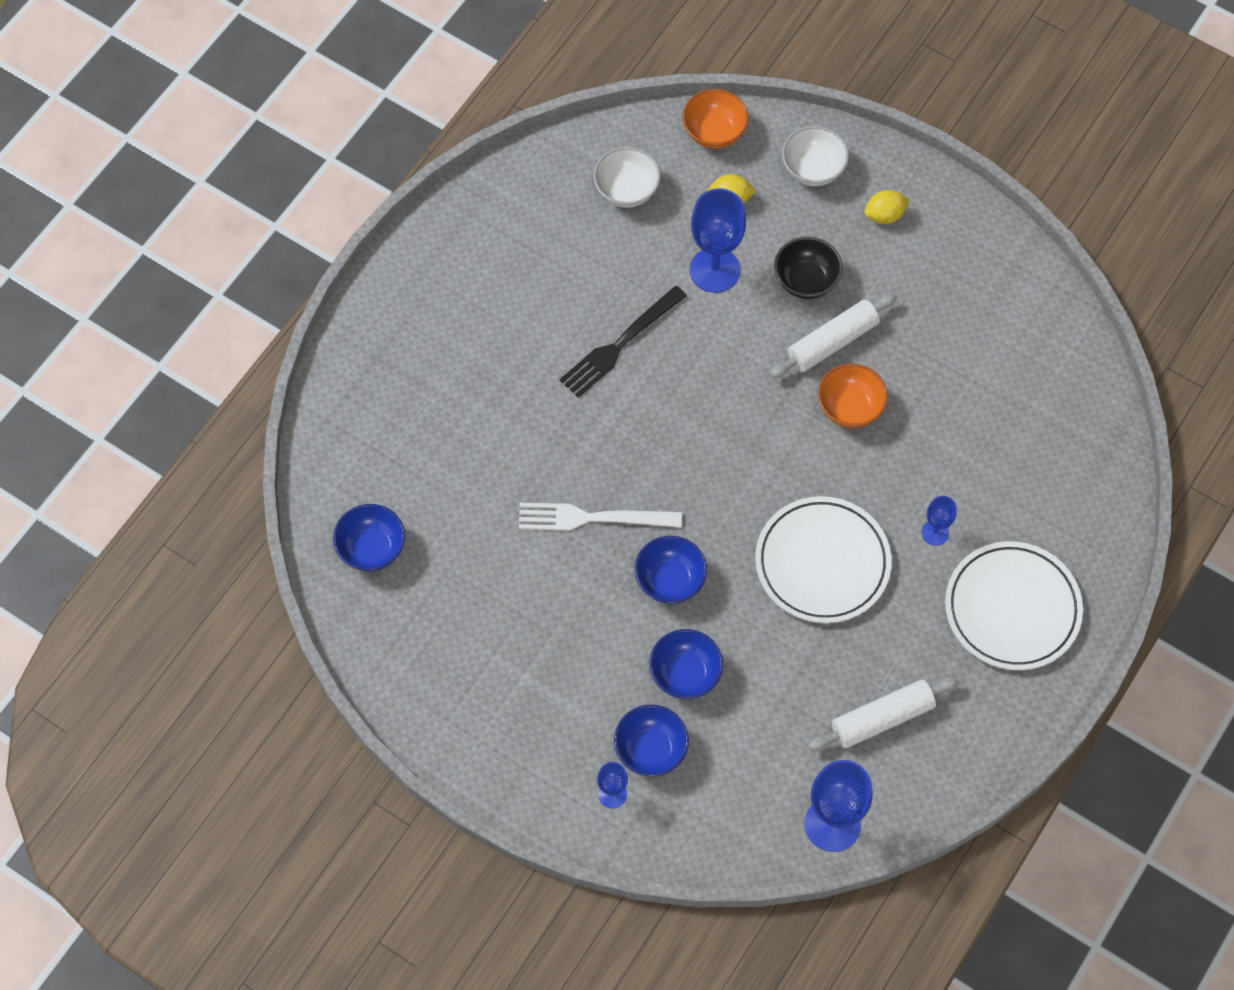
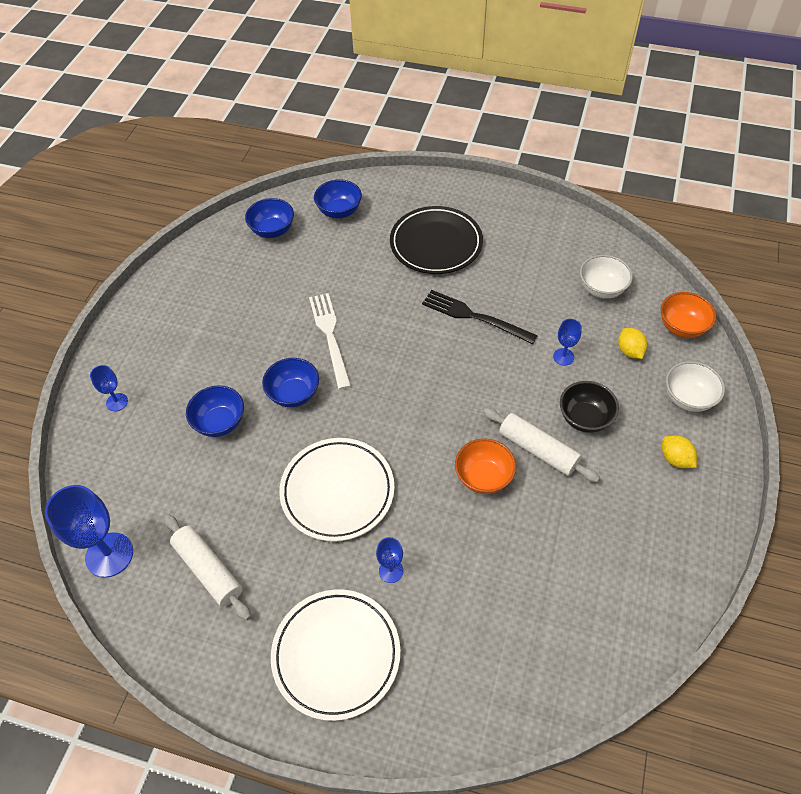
camera: 75 degrees right, 10 degrees down
blue bowl [614,705,689,776] -> blue bowl moved to [314,179,362,219]
blue goblet [690,188,746,293] -> blue goblet [553,319,582,366], size x0.51
none -> black plate [390,206,483,274]

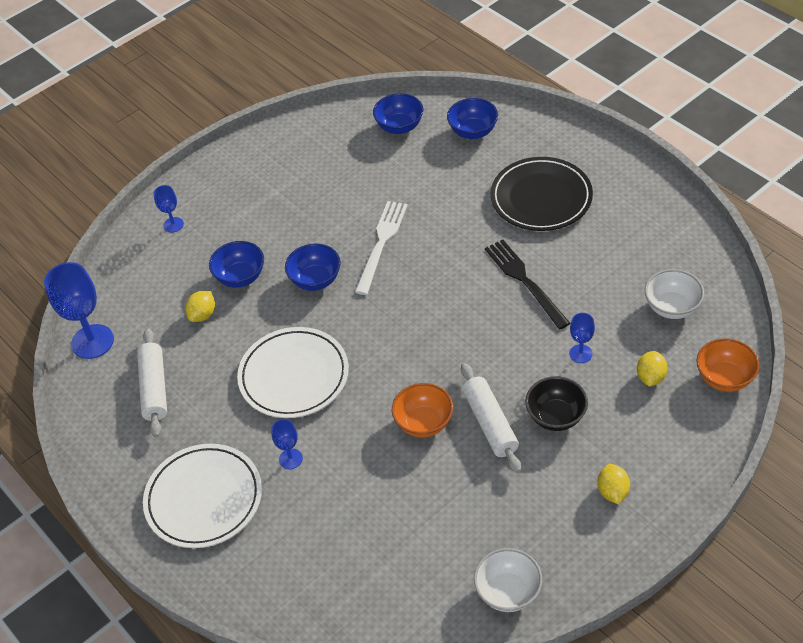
camera: 35 degrees right, 5 degrees down
white bowl [666,361,725,412] -> white bowl moved to [474,548,542,612]
none -> yellow lemon [185,291,215,322]

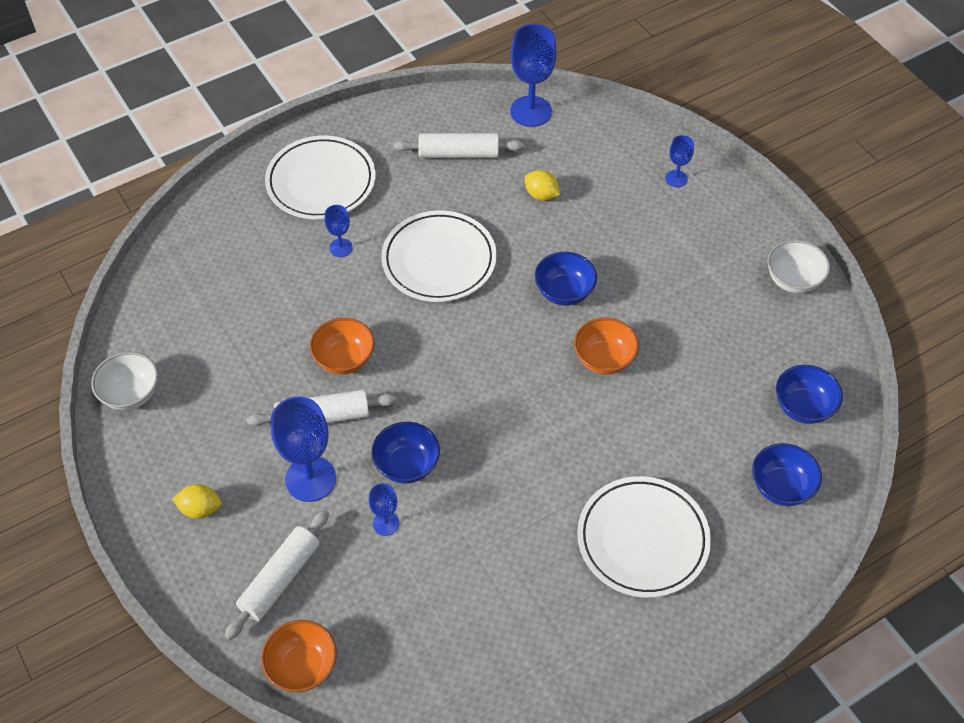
camera: 95 degrees right, 5 degrees up
blue bowl [209,241,264,288] -> blue bowl moved to [371,422,440,484]
white fork [355,201,408,295] -> orange bowl [574,318,639,375]
black fork [485,239,570,329] -> none
black plate [490,157,593,231] -> white plate [577,476,711,598]
black bowl [525,376,588,431] -> blue goblet [271,396,336,502]
yellow lemon [637,351,668,387] -> none
white bowl [645,269,704,319] -> white bowl moved to [768,240,830,293]
none -> white rolling pin [225,510,329,640]

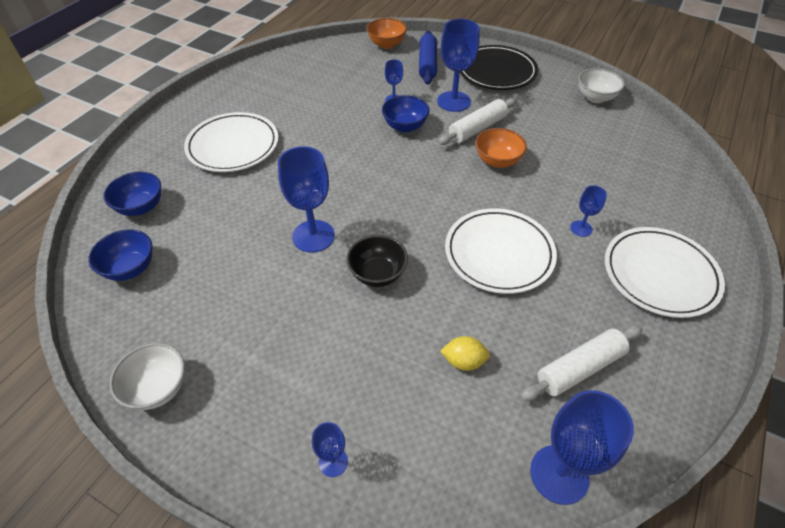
camera: 150 degrees right, 5 degrees down
yellow lemon [172,484,222,519] -> black plate [460,45,538,90]
white rolling pin [225,510,329,640] -> blue rolling pin [419,31,437,85]
blue bowl [535,252,597,306] -> black bowl [346,235,408,287]
orange bowl [574,318,639,375] -> blue goblet [278,146,335,253]

